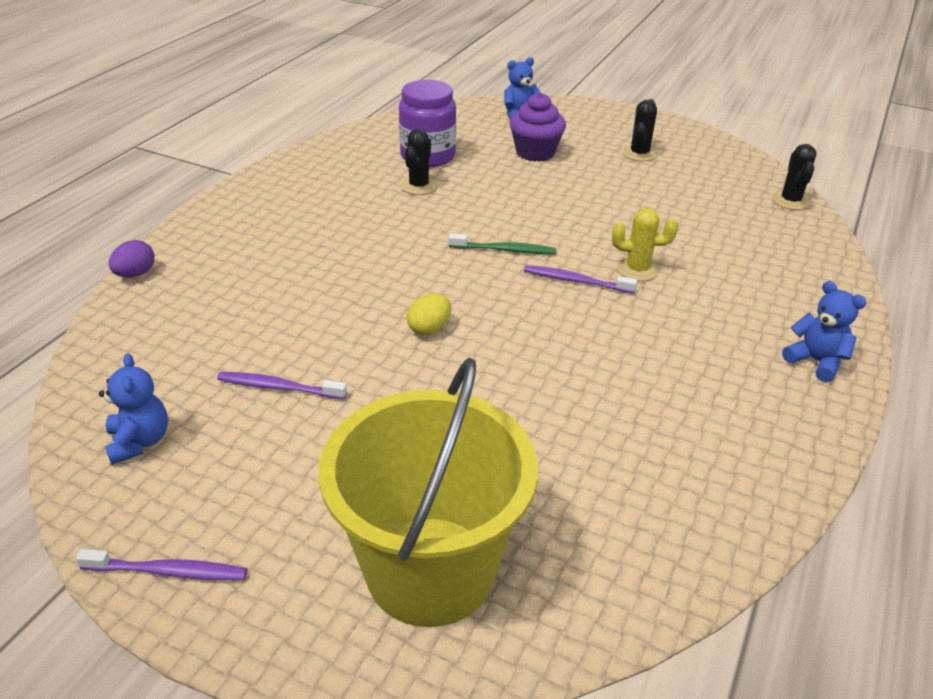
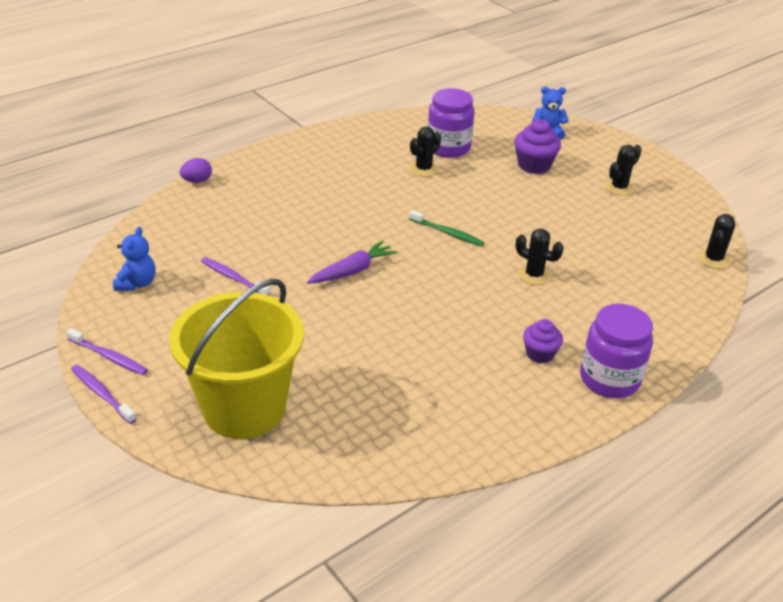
camera: 25 degrees right, 0 degrees up
yellow egg [407,294,451,336] -> purple carrot [307,241,397,284]
purple toothbrush [524,265,637,294] -> purple toothbrush moved to [71,365,137,424]
yellow cactus [612,208,678,281] -> black cactus [516,229,564,285]
blue teddy bear [782,281,867,382] -> purple jar [580,304,653,398]
none -> purple cupcake [523,319,563,363]

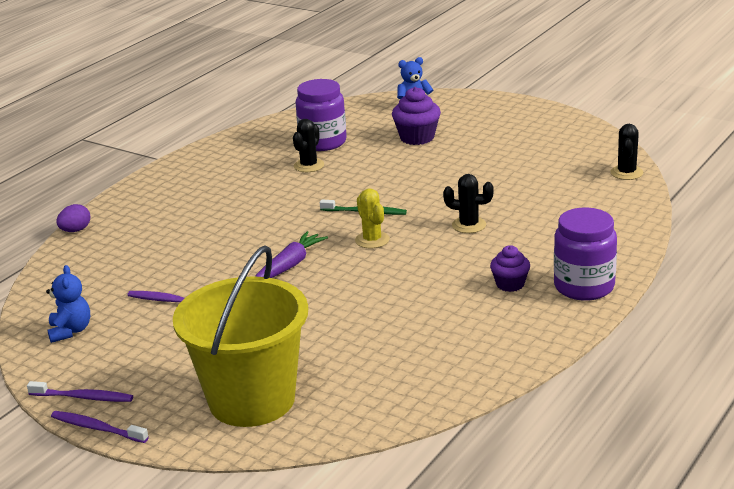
camera: 15 degrees left, 10 degrees down
black cactus [605,145,641,195] -> none
none -> yellow cactus [355,188,390,249]

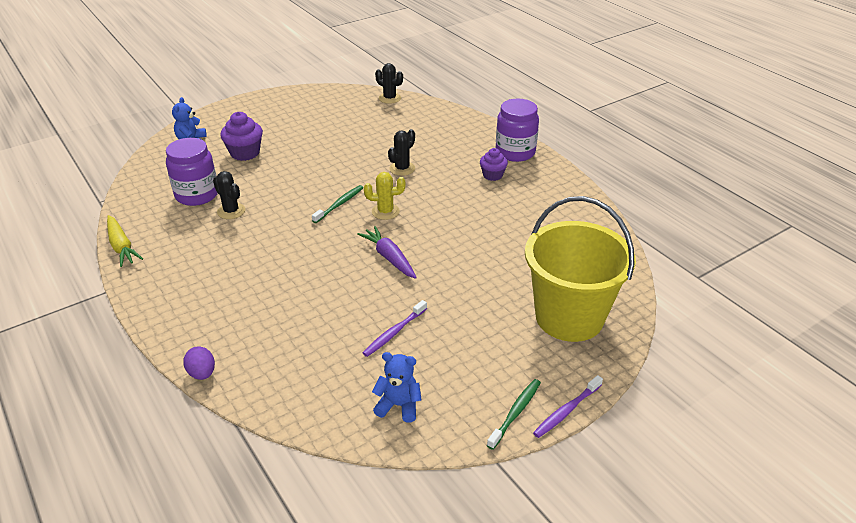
camera: 70 degrees left, 10 degrees up
purple toothbrush [27,381,133,402] -> green toothbrush [487,379,541,450]
none -> yellow carrot [107,215,143,267]

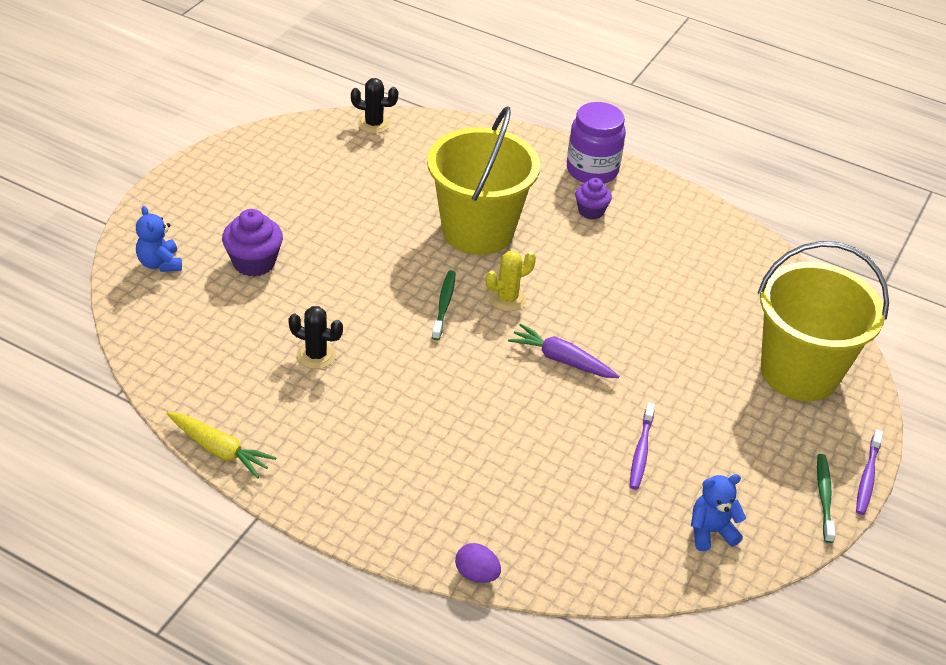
camera: 30 degrees left, 5 degrees up
purple jar [166,138,218,206] -> none
black cactus [388,129,415,176] -> yellow bucket [427,106,540,255]

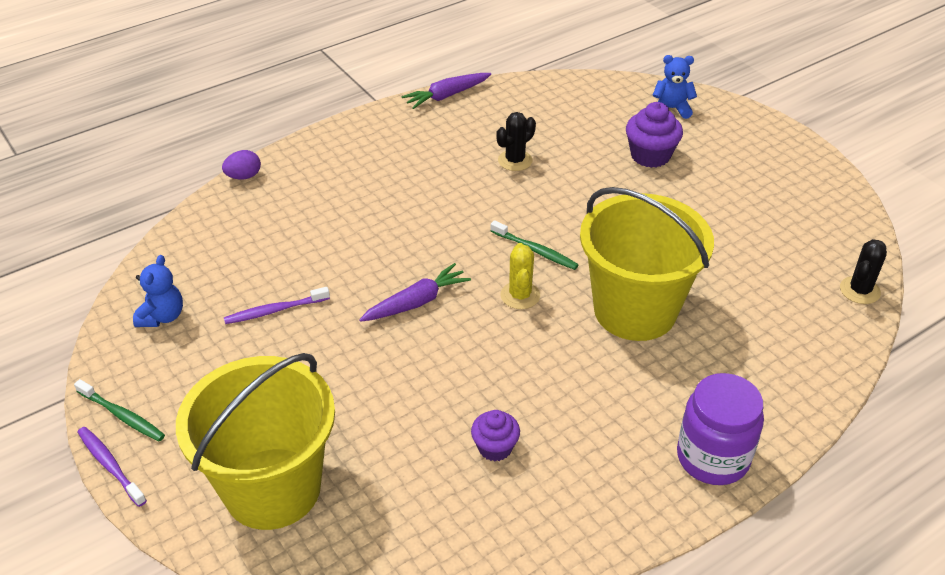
camera: 120 degrees right, 0 degrees up
yellow carrot [167,412,276,479] -> purple carrot [401,73,491,109]
purple cupcake [575,178,612,219] -> purple cupcake moved to [471,410,520,461]
purple toothbrush [630,402,655,490] -> purple toothbrush turned 60 degrees counterclockwise [224,287,330,324]

